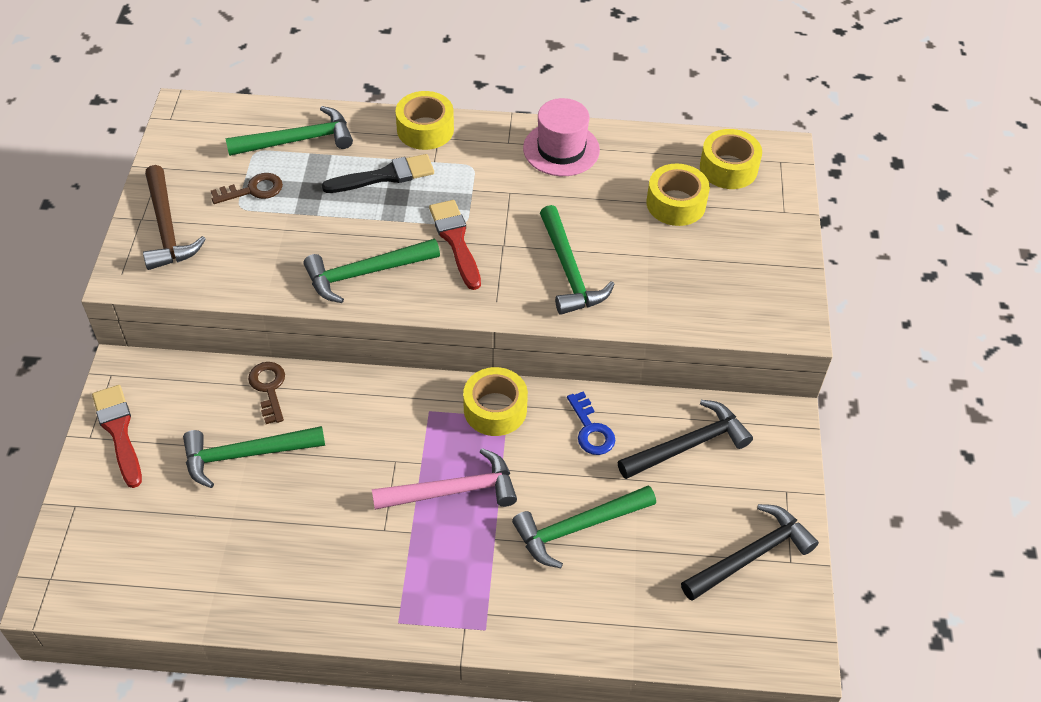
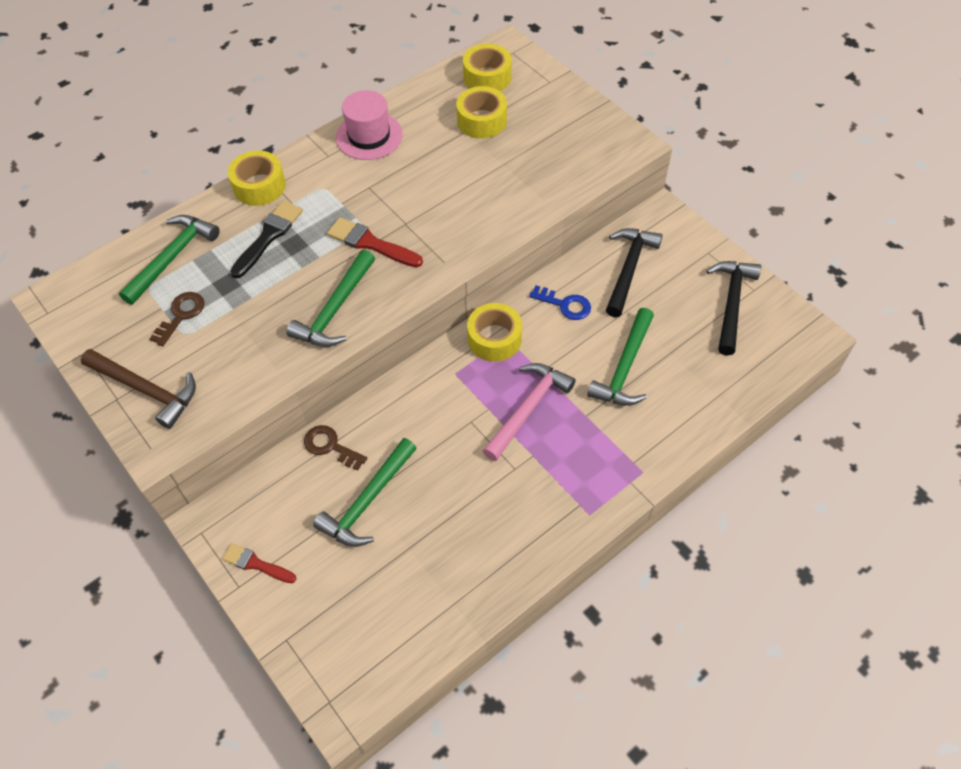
camera: 40 degrees left, 5 degrees up
red brush [92,385,142,488] -> red brush [222,543,296,583], size x0.67
green hammer [540,205,615,315] -> none

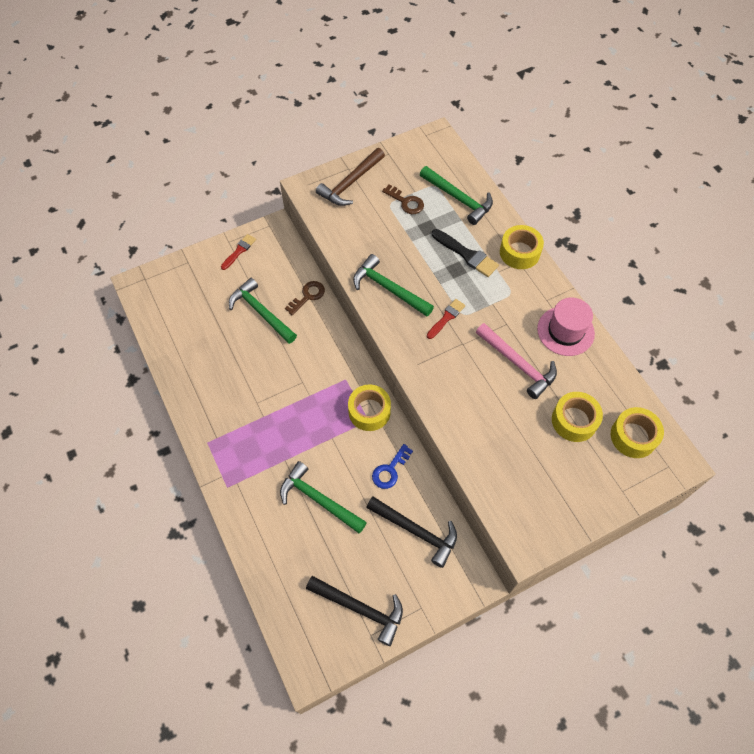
camera: 100 degrees right, 5 degrees up
red brush [327,217,423,267] -> red brush [427,299,465,339], size x0.67
pink hammer [483,363,576,461] -> pink hammer moved to [476,323,557,399]

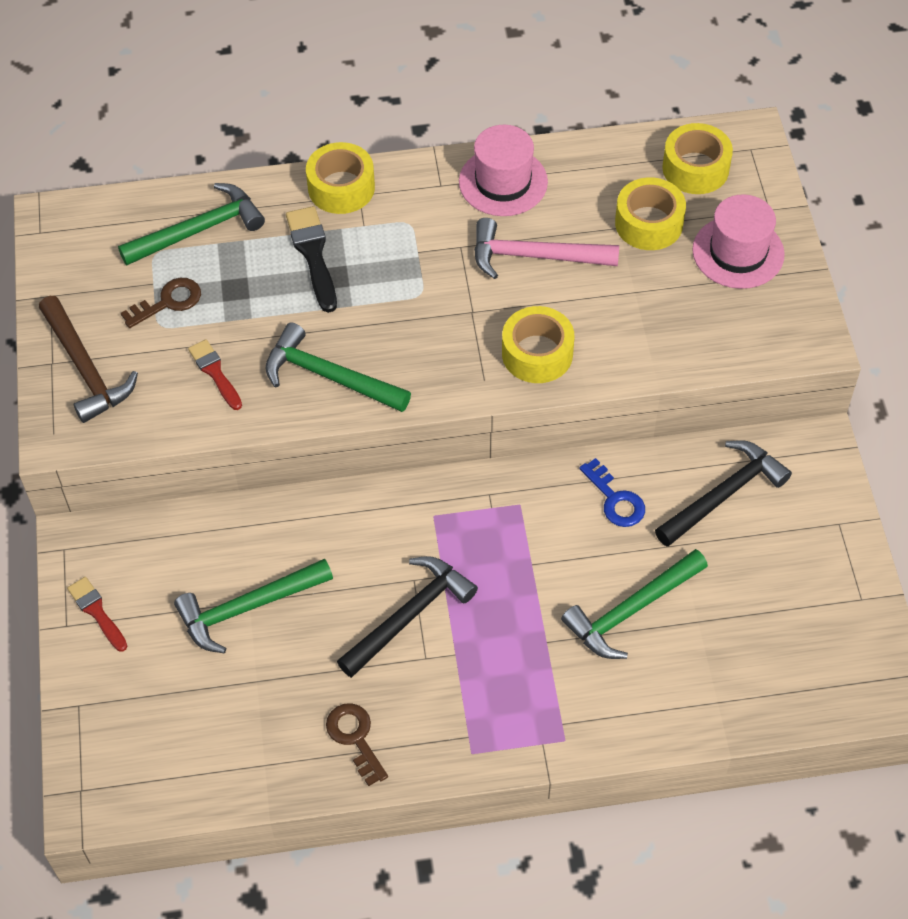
camera: 70 degrees left, 5 degrees down
brown key [285,281,325,315] -> brown key moved to [326,703,388,786]
black hammer [306,576,403,646] -> black hammer moved to [337,556,478,678]
yellow tape [348,384,391,431] -> yellow tape moved to [502,306,575,383]
green hammer [353,254,434,317] -> green hammer turned 60 degrees clockwise [265,322,411,412]
red brush [427,299,465,339] -> red brush moved to [188,339,242,410]
black brush [432,229,499,277] -> black brush turned 75 degrees counterclockwise [286,206,337,313]
pink hammer [476,323,557,399] -> pink hammer turned 150 degrees counterclockwise [474,218,619,279]
none -> pink hat [692,194,785,289]

